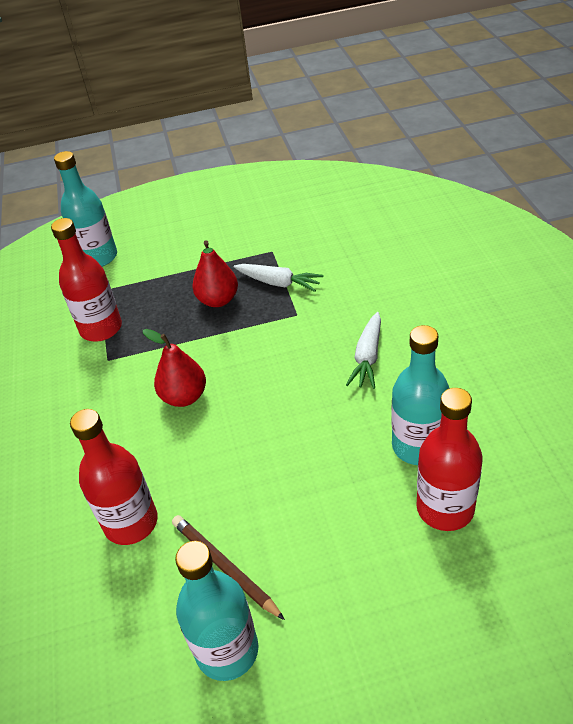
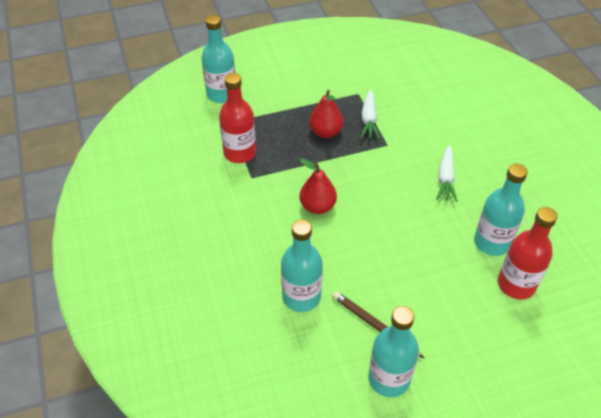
camera: 10 degrees left, 5 degrees up
red bottle [70,409,158,545] -> turquoise bottle [281,219,323,312]
white carrot [234,264,324,292] -> white carrot turned 75 degrees clockwise [361,90,380,139]

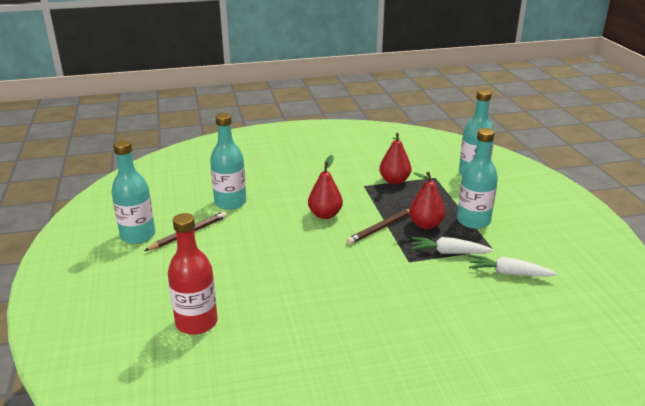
camera: 95 degrees right, 20 degrees down
red bottle [219,73,256,163] -> red pear [379,133,412,184]
white carrot [436,145,457,202] -> white carrot moved to [469,255,557,277]
turquoise bottle [474,164,528,256] -> turquoise bottle moved to [457,128,498,229]
none -> brown pencil [346,209,409,245]

